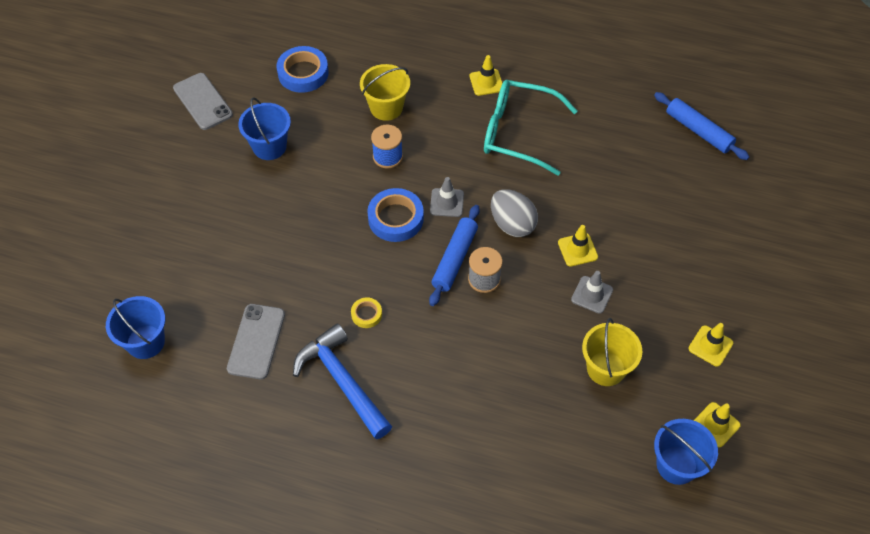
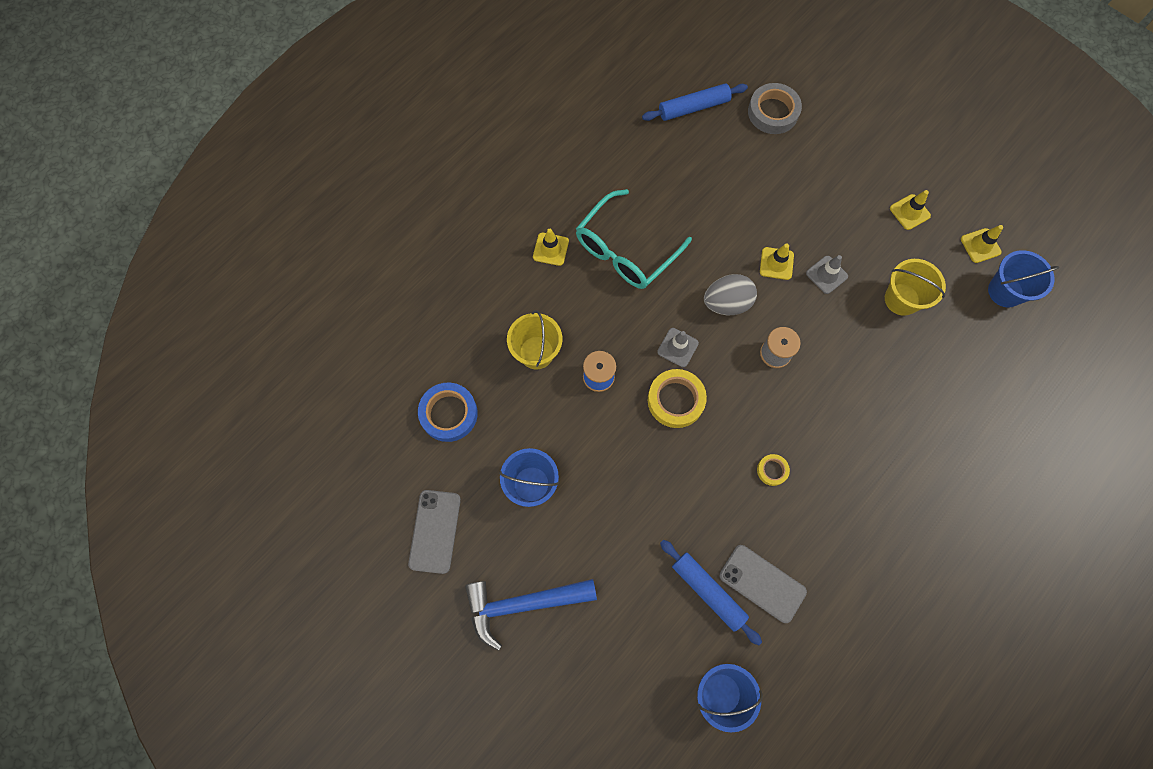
camera: 65 degrees left, 15 degrees up
grey phone [173,73,233,130] -> grey phone turned 75 degrees counterclockwise [408,490,461,574]
blue hammer [293,323,392,439] -> blue hammer moved to [465,579,597,651]
blue tape [367,188,424,242] -> yellow tape [648,369,707,428]
blue rolling pin [429,205,480,306] -> blue rolling pin moved to [660,540,762,645]
none -> grey tape [748,83,802,134]

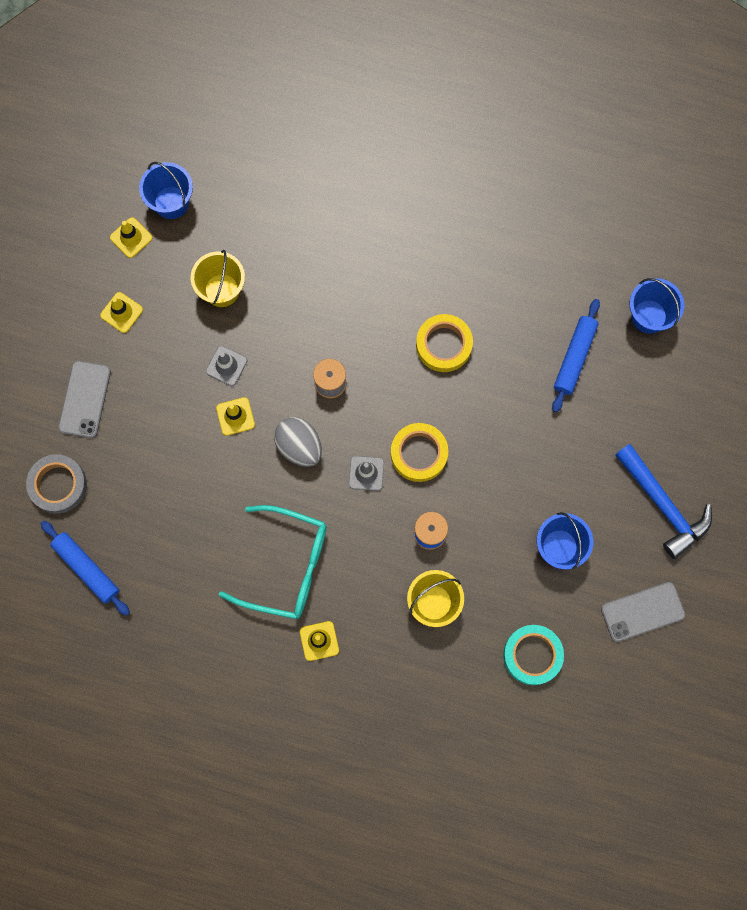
camera: 115 degrees left, 5 degrees up
blue tape [418,383,478,442] -> turquoise tape [503,625,564,685]
grey phone [719,545,807,623] -> grey phone moved to [58,361,111,438]
yellow tape [757,454,790,486] -> yellow tape [416,314,473,372], size x1.91

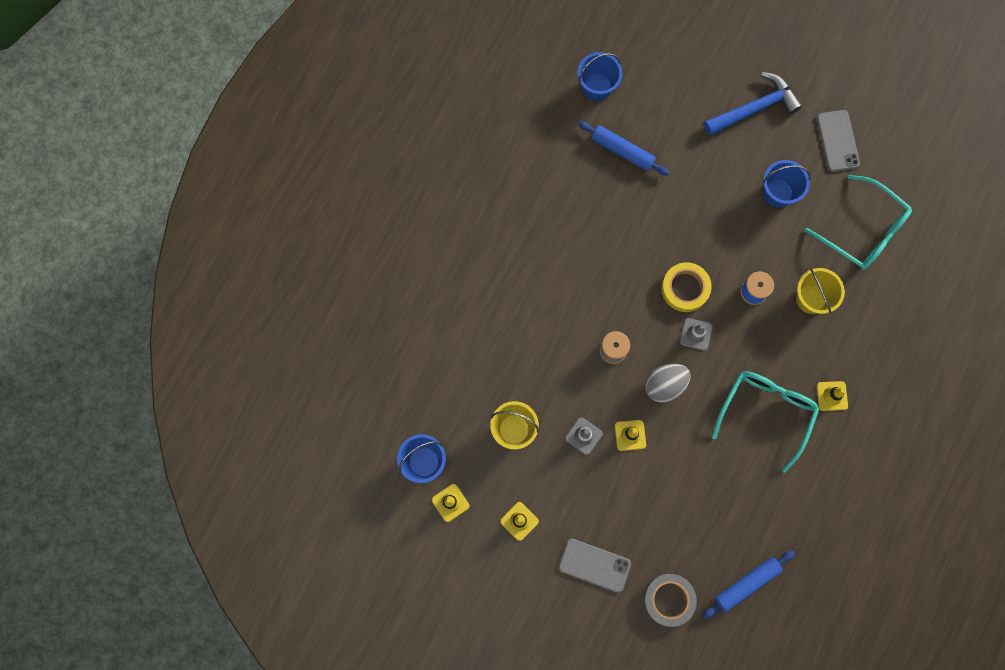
camera: 80 degrees left, 0 degrees up
yellow tape [416,314,473,372] -> none
turquoise tape [503,625,564,685] -> turquoise glasses [805,175,912,270]

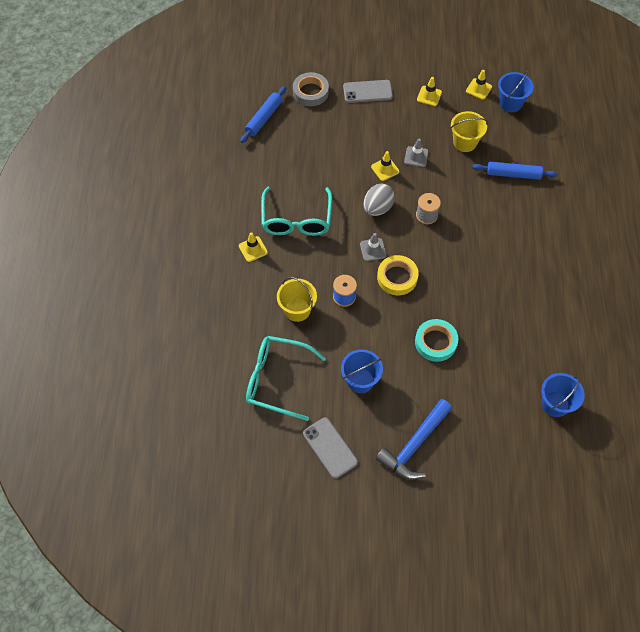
camera: 155 degrees right, 15 degrees down
blue rolling pin [578,121,669,176] -> blue rolling pin moved to [472,162,557,180]
none -> turquoise tape [415,319,458,362]

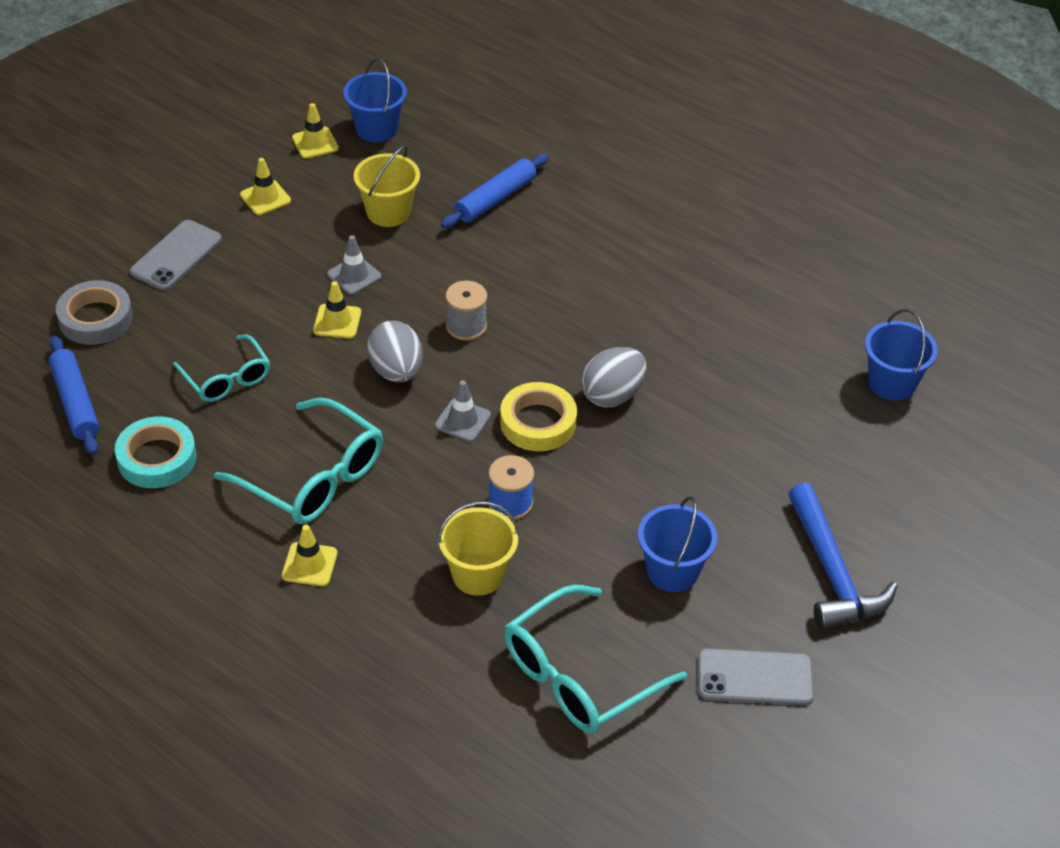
camera: 55 degrees left, 15 degrees down
turquoise tape [415,319,458,362] -> turquoise tape moved to [115,417,197,488]
none -> turquoise glasses [173,335,270,402]
none -> grey egg [581,347,647,407]

